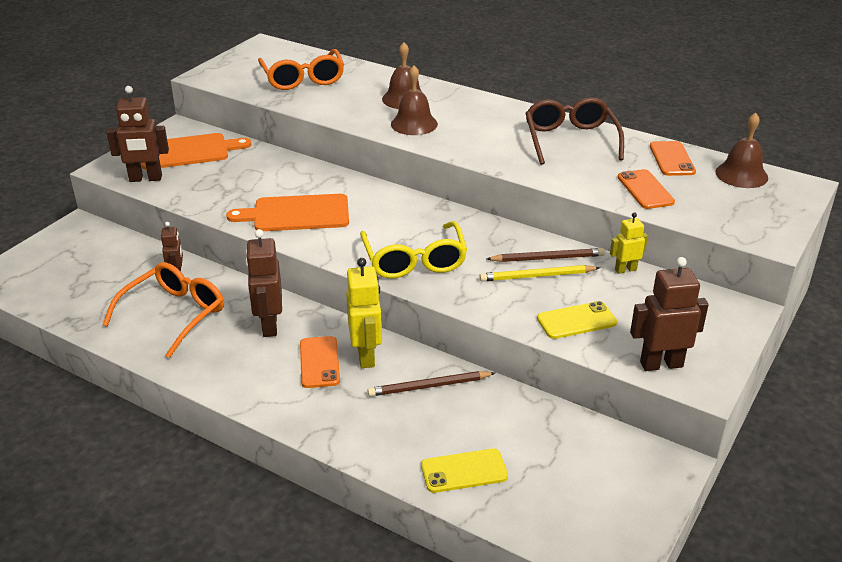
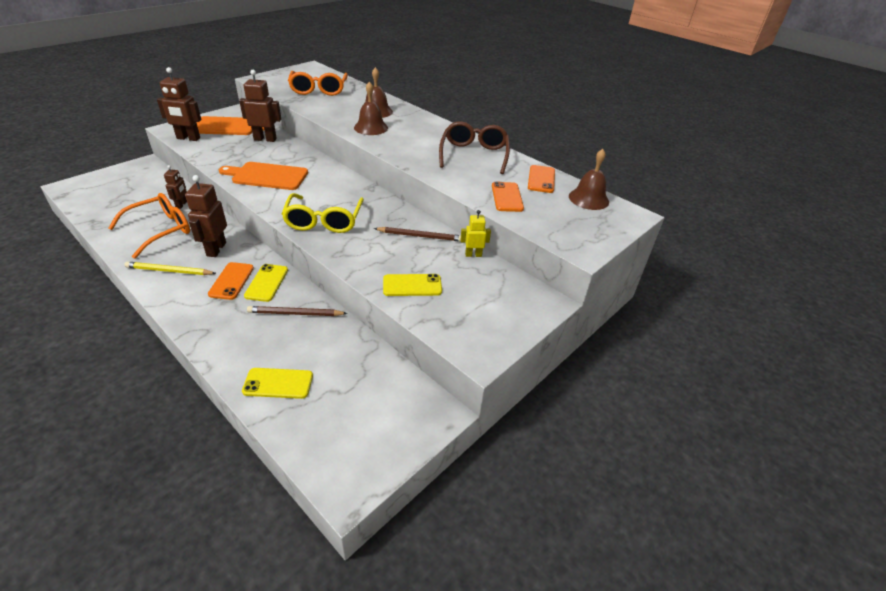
camera: 10 degrees right, 5 degrees up
yellow robot [346,258,382,368] -> yellow phone [244,264,288,302]
yellow pencil [479,265,600,282] -> yellow pencil moved to [124,261,216,275]
brown robot [630,257,709,371] -> brown robot moved to [239,70,281,142]

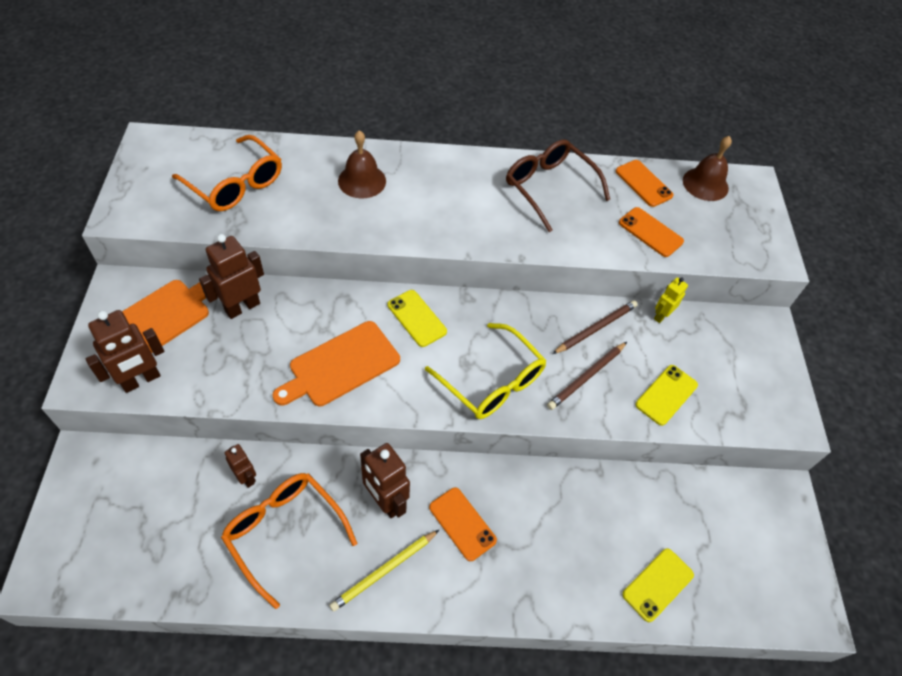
camera: 45 degrees left, 15 degrees up
orange glasses [108,193,190,259] -> orange glasses turned 45 degrees counterclockwise [221,473,357,609]
yellow phone [244,264,288,302] -> yellow phone moved to [388,290,447,347]
brown pencil [247,306,348,316] -> brown pencil moved to [547,342,627,410]
brown bell [354,82,388,135] -> none

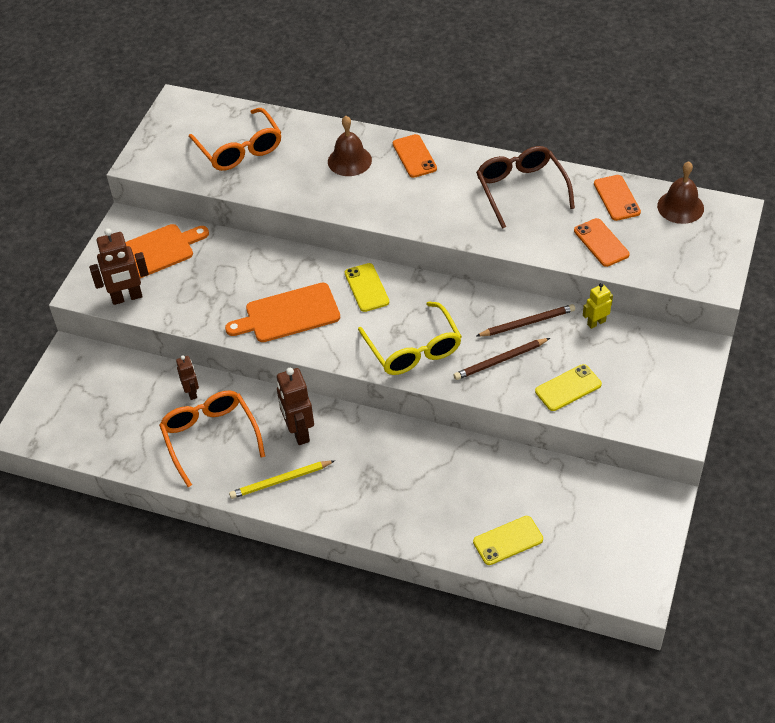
camera: 25 degrees right, 5 degrees down
brown robot [199,234,264,319] -> none
orange phone [429,487,497,561] -> orange phone moved to [393,134,437,178]

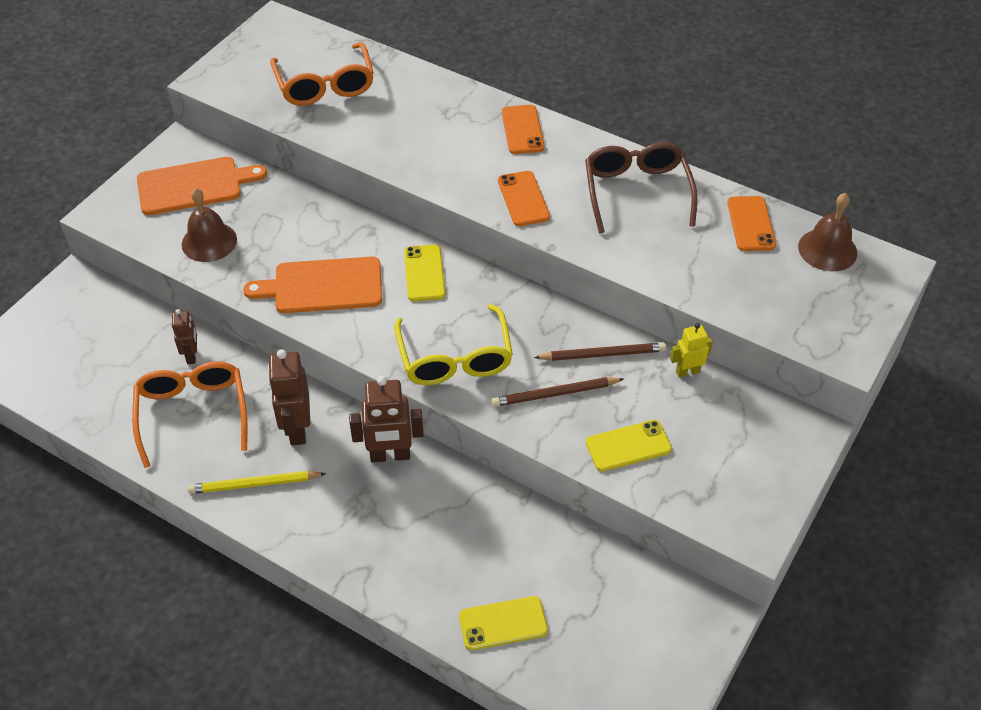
camera: 10 degrees right, 0 degrees up
brown robot [89,228,149,305] -> brown robot moved to [349,376,424,462]
brown bell [328,116,372,176] -> brown bell moved to [182,188,237,262]
orange phone [574,218,630,267] -> orange phone moved to [498,171,550,226]

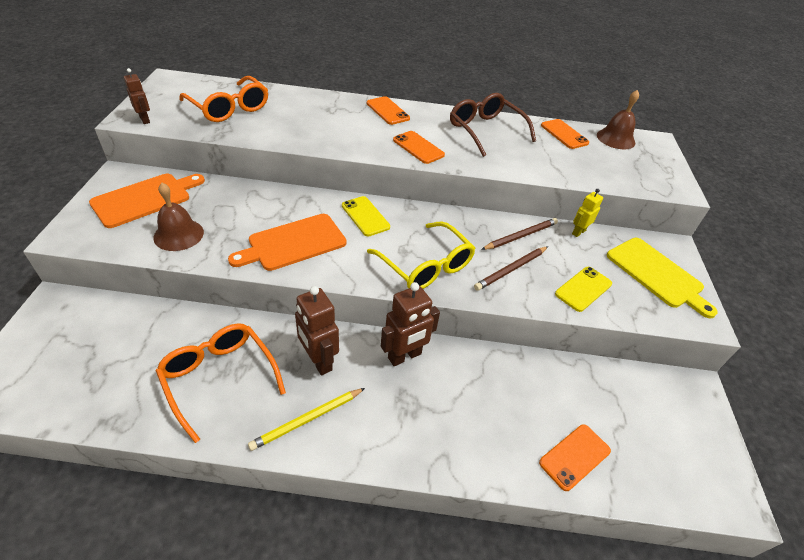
camera: 30 degrees left, 5 degrees down
brown robot [172,309,197,364] -> brown robot moved to [124,68,150,124]
yellow phone [459,596,548,650] -> orange phone [539,424,611,491]
none -> yellow cutting board [607,238,718,318]

